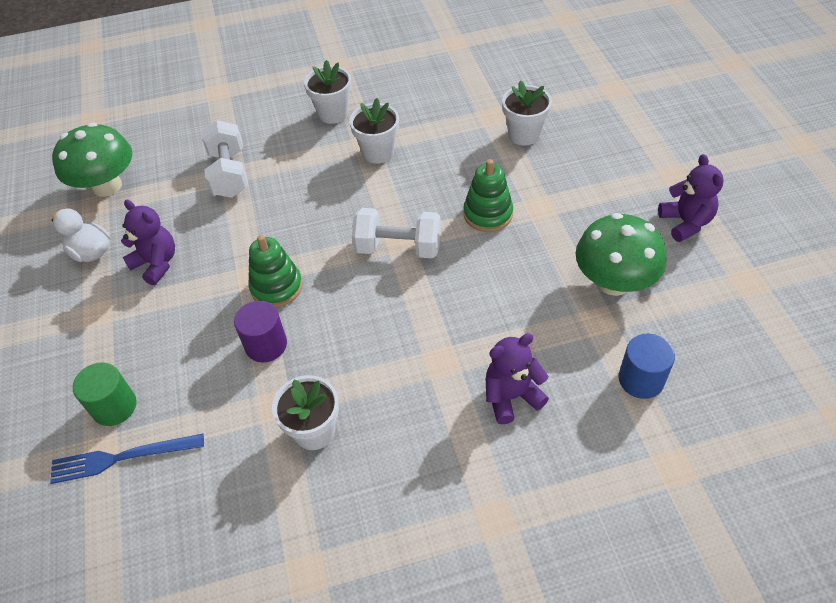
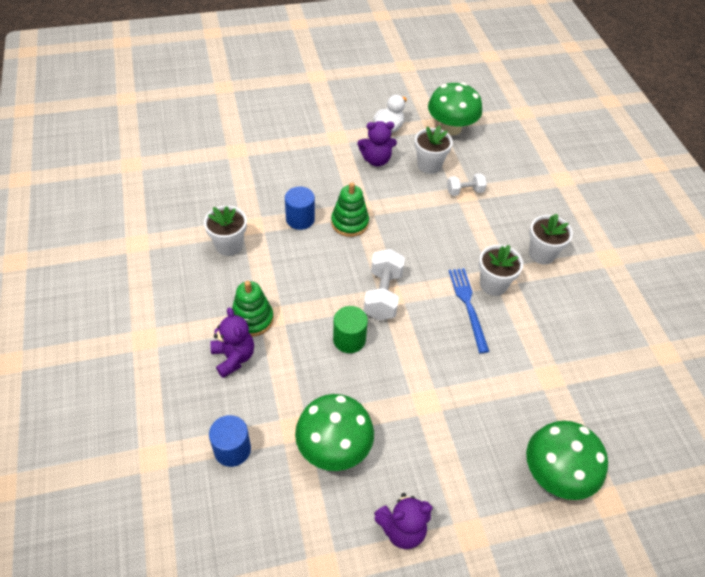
camera: 85 degrees right, 0 degrees up
blue fork [50,434,204,484] -> blue fork moved to [449,268,490,353]
green cylinder [73,362,137,426] -> green cylinder moved to [333,306,368,353]
purple teddy bear [121,200,175,285] -> purple teddy bear turned 45 degrees clockwise [358,121,397,167]
white dumbbell [201,120,248,198] -> white dumbbell [447,173,487,196], size x0.61
purple cylinder [234,301,287,362] -> blue cylinder [285,187,315,230]
green stacking toy [463,159,513,232] -> green stacking toy moved to [232,281,274,337]
white flower pot [502,80,552,145] -> white flower pot moved to [415,125,453,174]
none -> green mushroom [526,421,608,500]

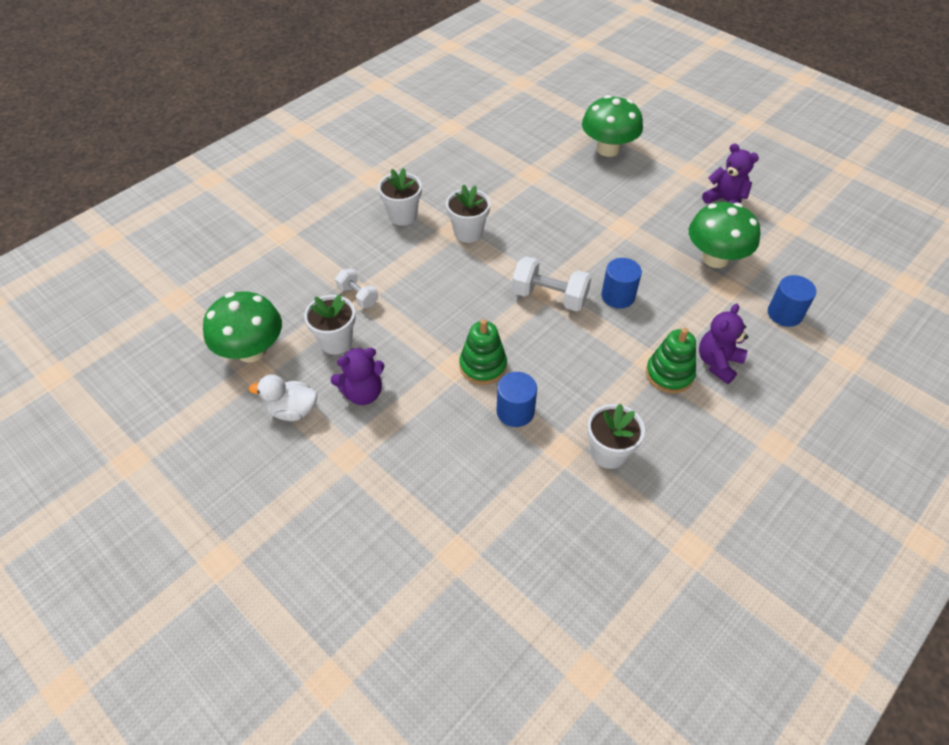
camera: 120 degrees left, 0 degrees up
green cylinder [333,306,368,353] -> blue cylinder [601,258,642,309]
purple teddy bear [358,121,397,167] -> purple teddy bear turned 105 degrees clockwise [331,348,385,405]
white dumbbell [364,249,405,320] -> white dumbbell turned 45 degrees clockwise [512,256,592,311]
blue fork [449,268,490,353] -> none

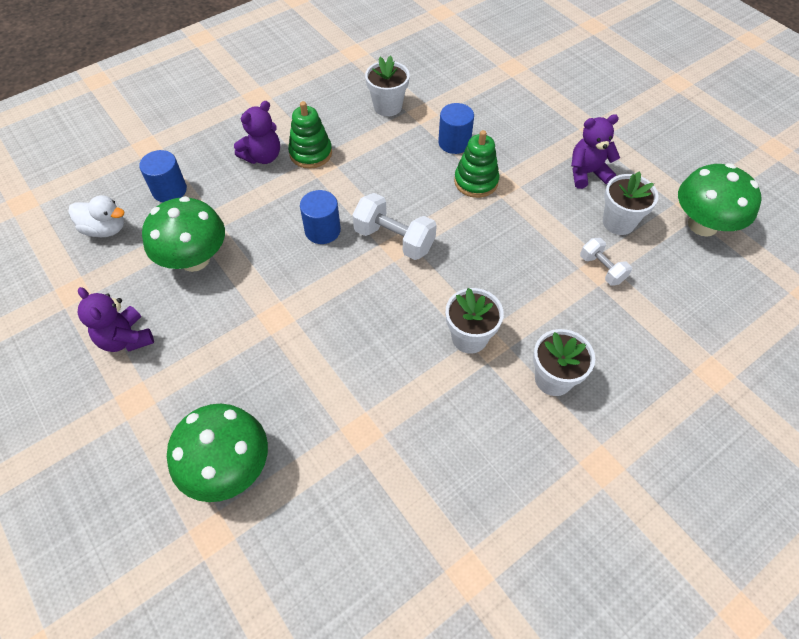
camera: 170 degrees left, 5 degrees up
white duck [249,374,317,421] -> white duck moved to [68,195,124,237]

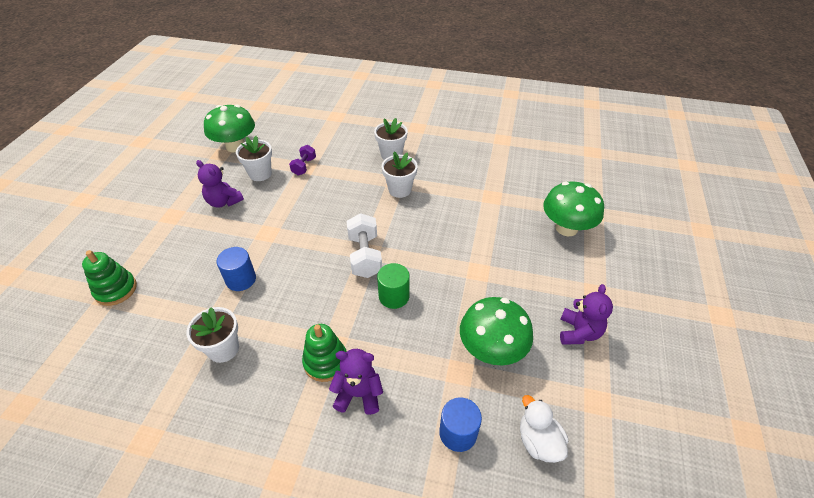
camera: 130 degrees left, 10 degrees down
blue cylinder [300,190,341,244] -> green cylinder [377,263,410,309]
green stacking toy [454,130,499,198] -> green stacking toy moved to [82,250,137,306]
white dumbbell [580,238,632,286] -> purple dumbbell [289,145,316,176]

